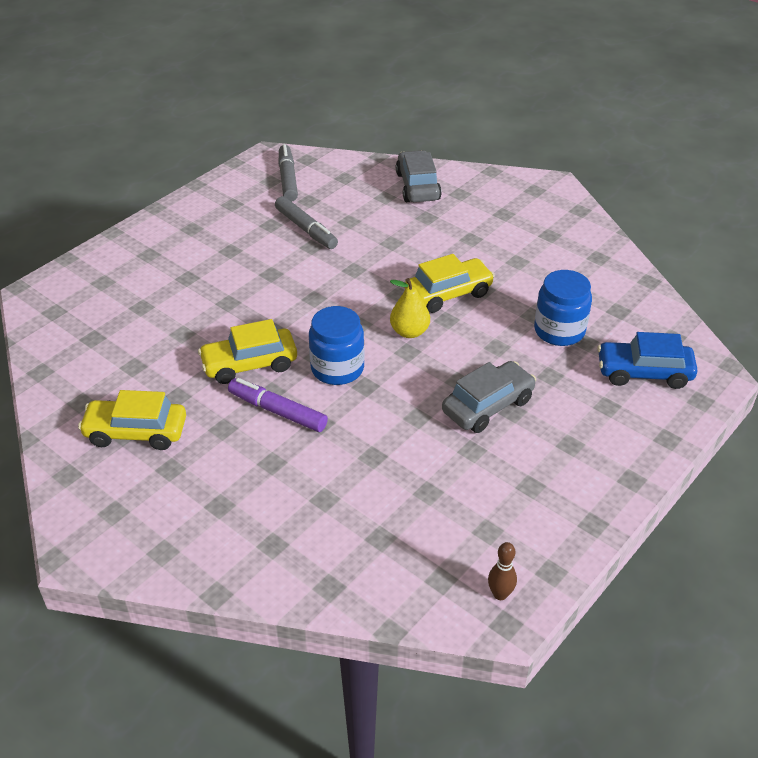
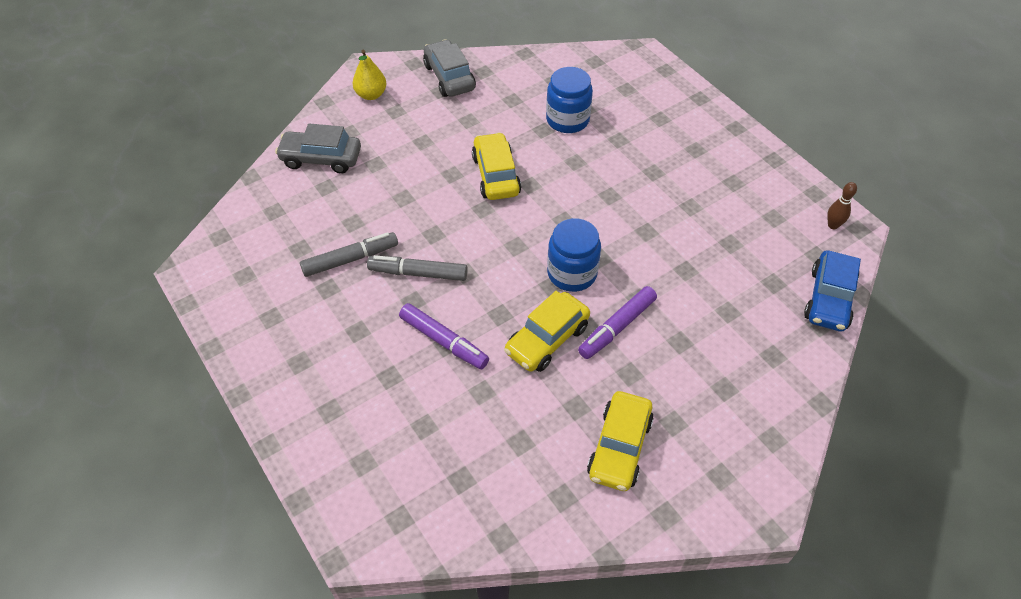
camera: 75 degrees left, 10 degrees up
yellow car [198,319,297,384] -> yellow car turned 45 degrees clockwise [504,291,590,372]
grey marker [278,144,298,202] -> grey marker moved to [367,255,468,281]
yellow pear [390,278,430,338] -> yellow pear moved to [353,50,387,100]
grey car [442,361,536,433] -> grey car moved to [423,39,476,97]
blue car [597,332,698,389] -> blue car moved to [804,250,861,331]
none -> purple marker [399,303,489,369]

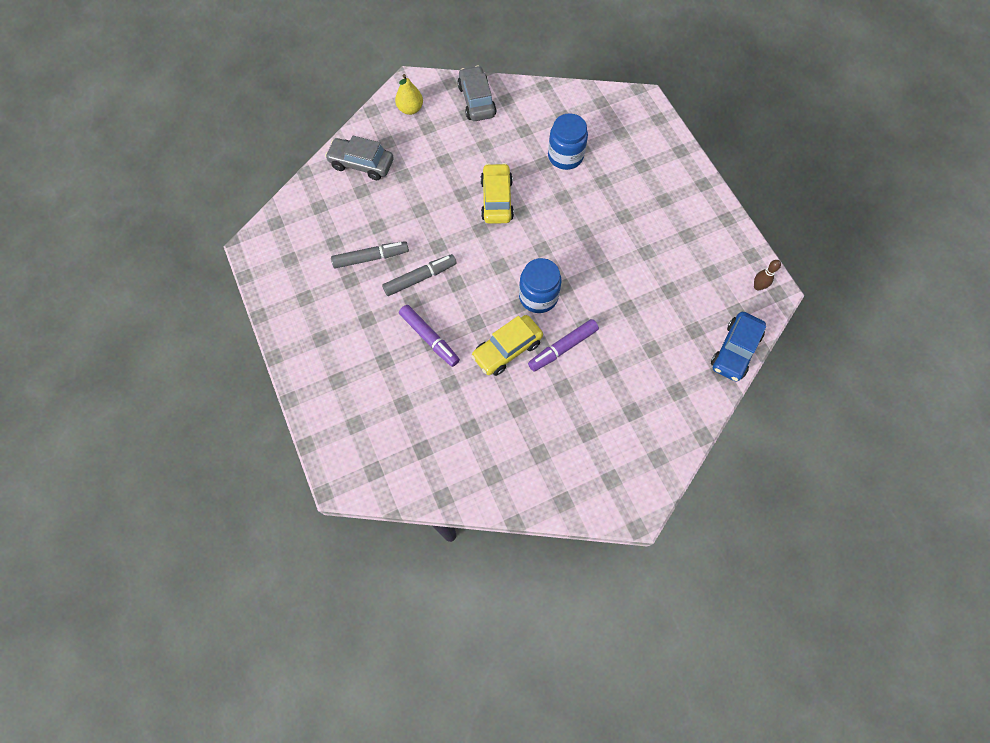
camera: 10 degrees right, 15 degrees up
grey marker [367,255,468,281] -> grey marker turned 135 degrees clockwise [382,254,456,296]
yellow car [587,391,654,491] -> none

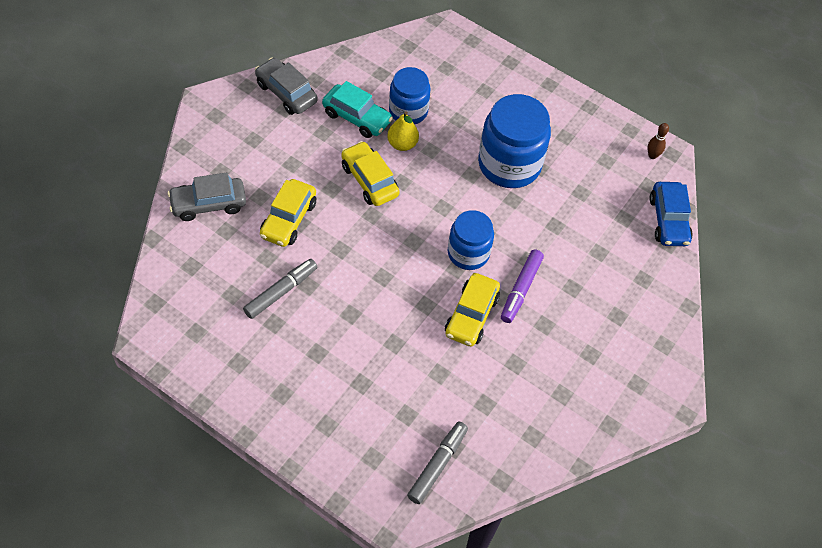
camera: 35 degrees left, 10 degrees down
grey marker [382,254,456,296] -> grey marker moved to [407,422,468,504]
yellow pear [395,74,423,115] -> yellow pear moved to [387,111,419,151]
purple marker [399,305,460,367] -> none
none -> yellow car [260,179,316,247]
none -> turquoise car [322,81,393,138]
none -> blue jar [478,94,551,188]

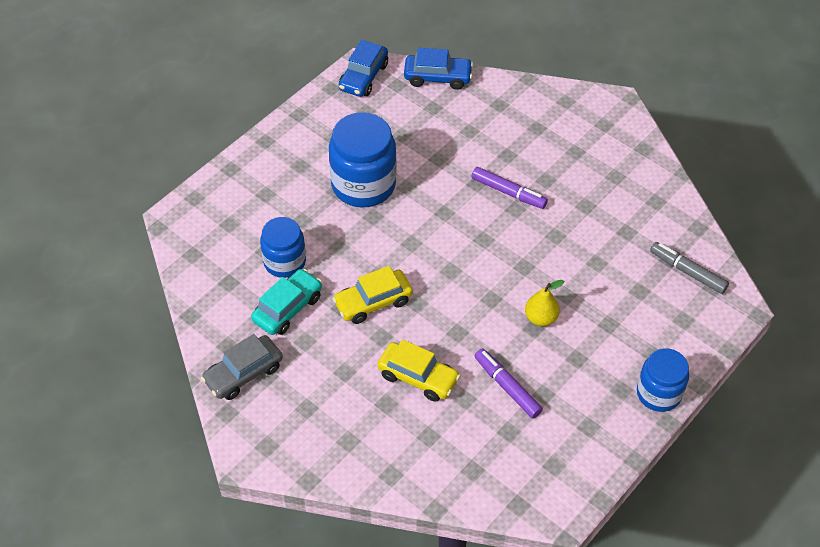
camera: 80 degrees left, 5 degrees down
grey car [168,172,246,221] -> none
grey marker [243,259,317,319] -> purple marker [475,348,543,418]
yellow pear [387,111,419,151] -> yellow pear moved to [525,280,564,326]
yellow car [445,273,500,346] -> none
blue jar [448,210,494,270] -> blue jar moved to [637,348,689,412]
brown bowling pin [647,123,669,159] -> blue car [339,40,388,97]

